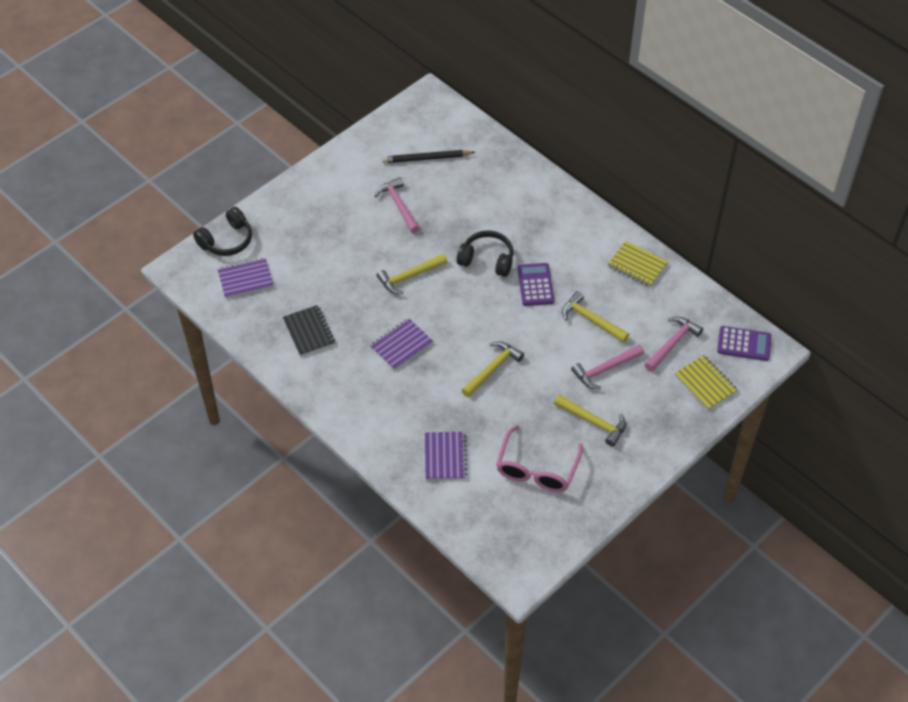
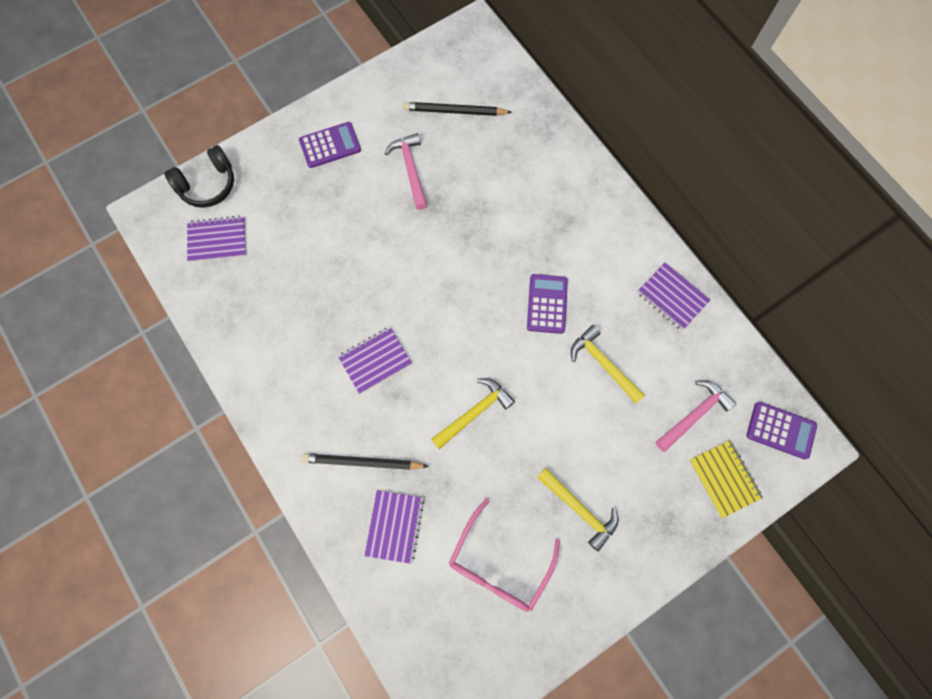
camera: 10 degrees right, 20 degrees up
black notebook [283,305,335,356] -> none
yellow hammer [376,254,448,295] -> none
black headphones [457,230,513,277] -> none
pink hammer [571,345,644,389] -> none
yellow notebook [608,241,668,287] -> purple notebook [637,262,710,330]
none -> purple calculator [299,122,361,168]
none -> black pencil [301,453,429,470]

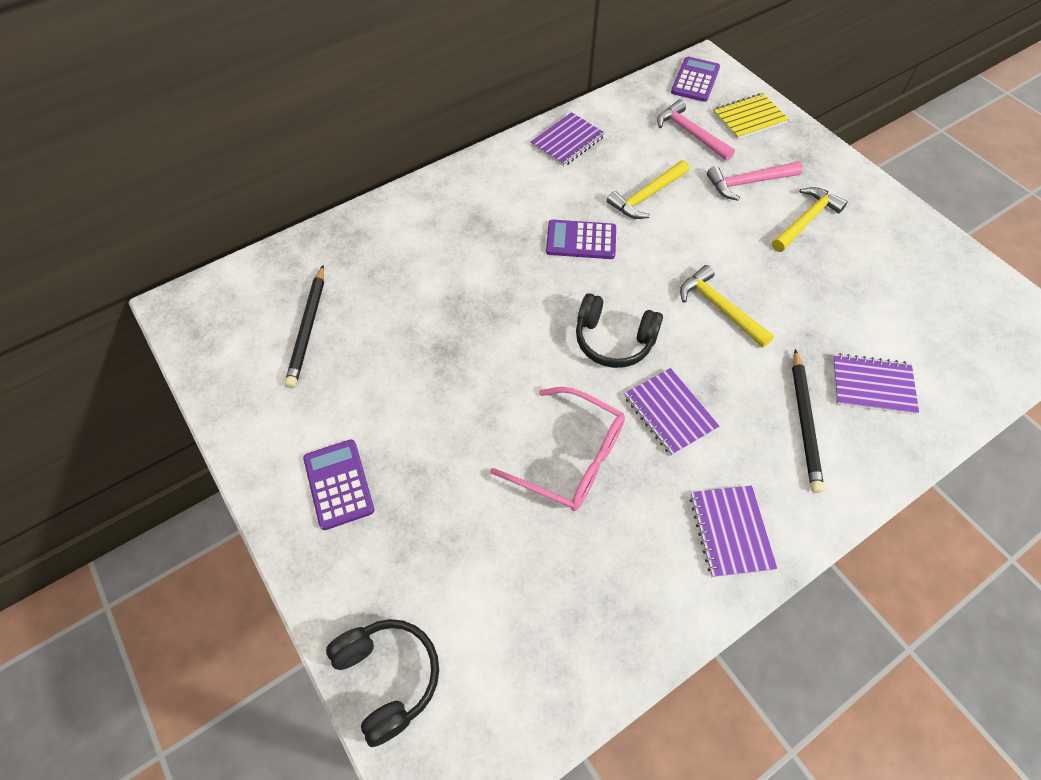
camera: 90 degrees left, 15 degrees down
purple notebook [187,216,246,262] -> purple notebook moved to [690,486,777,577]
pink hammer [384,133,427,210] -> pink hammer moved to [707,161,803,201]
pink glasses [449,499,560,612] -> pink glasses moved to [490,387,625,511]
none -> black headphones [576,293,663,368]

